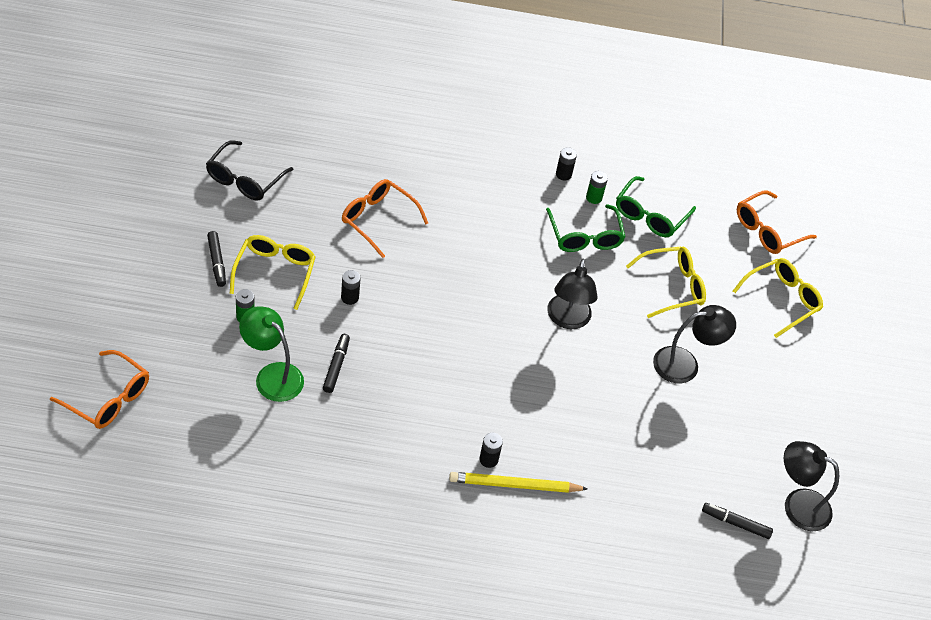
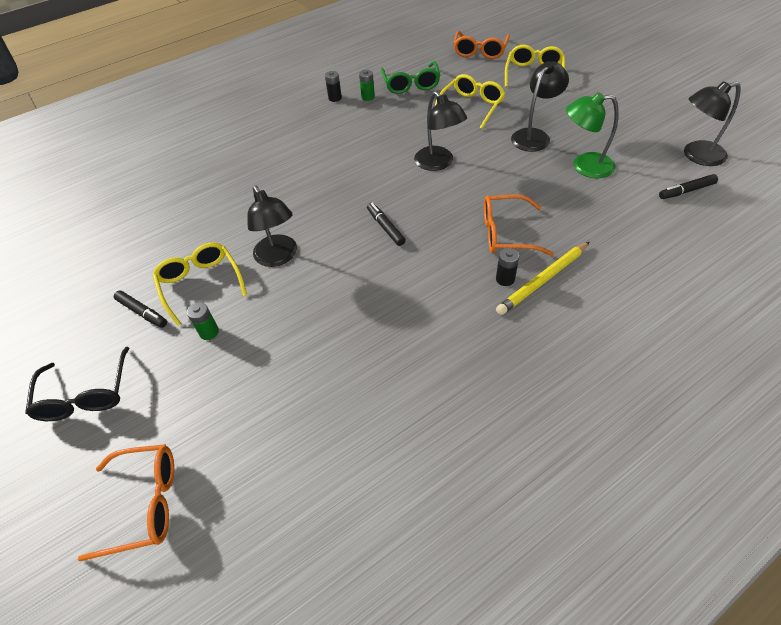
camera: 30 degrees left, 0 degrees up
black glasses [206,141,294,201] -> black glasses moved to [25,347,129,421]
green lamp [239,306,304,402] -> green lamp moved to [566,92,619,178]
black marker [323,334,350,393] -> black marker moved to [367,203,406,246]
black battery [341,270,361,305] -> black lamp [247,185,297,267]
orange glasses [342,179,428,258] -> orange glasses moved to [484,194,554,256]
green glasses [546,204,625,252] -> none

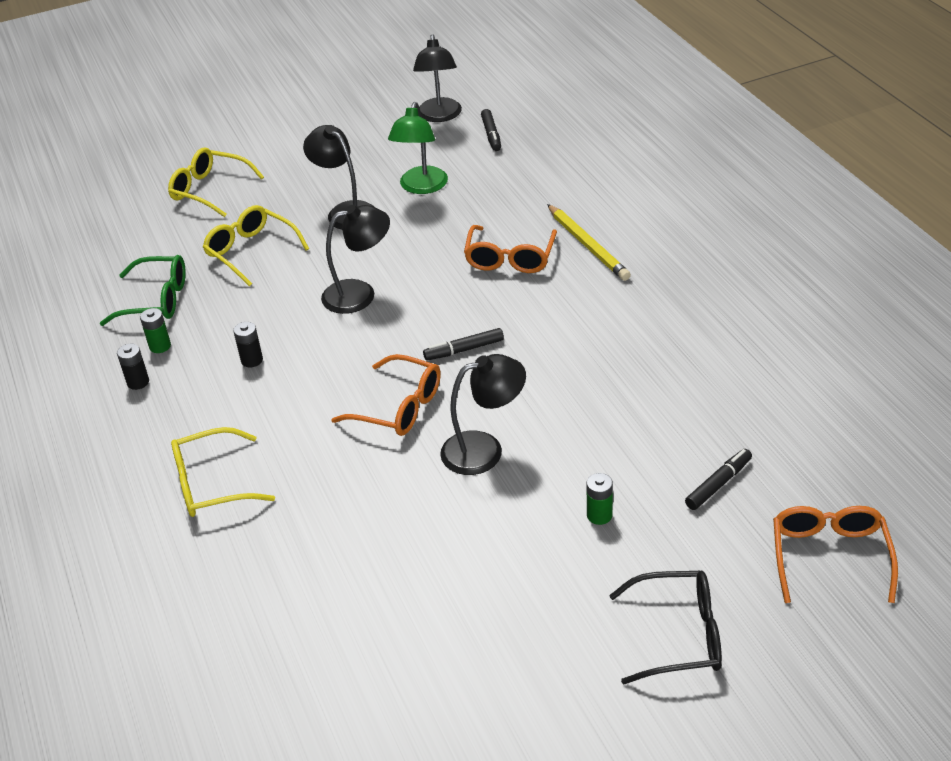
camera: 80 degrees left, 10 degrees down
black marker [114,290,167,328] -> black marker moved to [685,449,752,510]
yellow glasses [153,242,247,326] -> yellow glasses moved to [171,427,275,517]
orange glasses [453,31,510,59] -> orange glasses moved to [331,354,441,436]
black battery [496,248,519,286] -> black battery moved to [233,322,263,367]

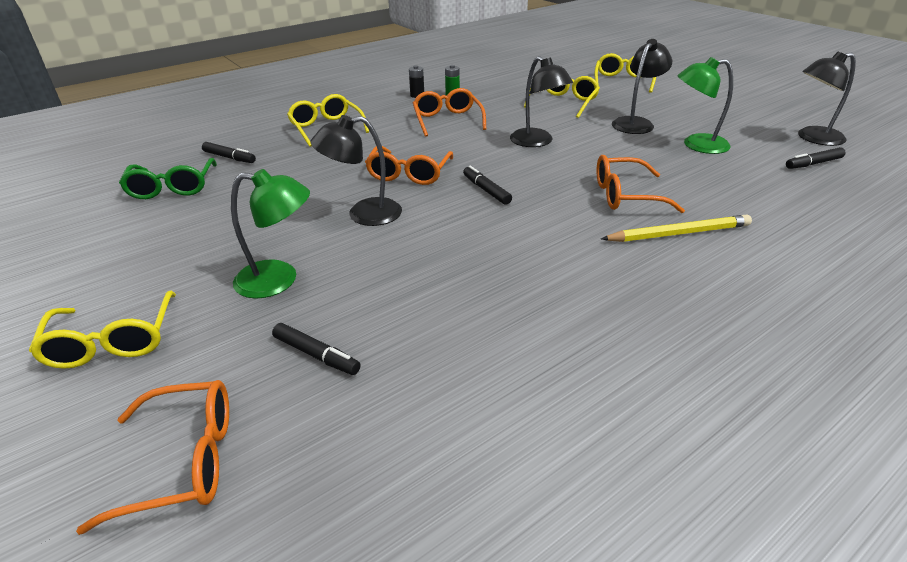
camera: 75 degrees right, 5 degrees down
green glasses [99,255,186,326] -> green glasses moved to [119,158,217,199]
black battery [233,322,263,367] -> orange glasses [413,88,486,137]
black lamp [440,354,526,475] -> black lamp turned 105 degrees clockwise [310,115,402,226]
yellow pencil [547,204,631,281] -> yellow pencil turned 150 degrees counterclockwise [601,215,752,242]
green battery [587,473,613,525] -> green lamp [231,169,310,299]
black glasses [609,571,722,685] -> yellow glasses [29,291,176,369]
none -> black marker [202,142,256,163]

